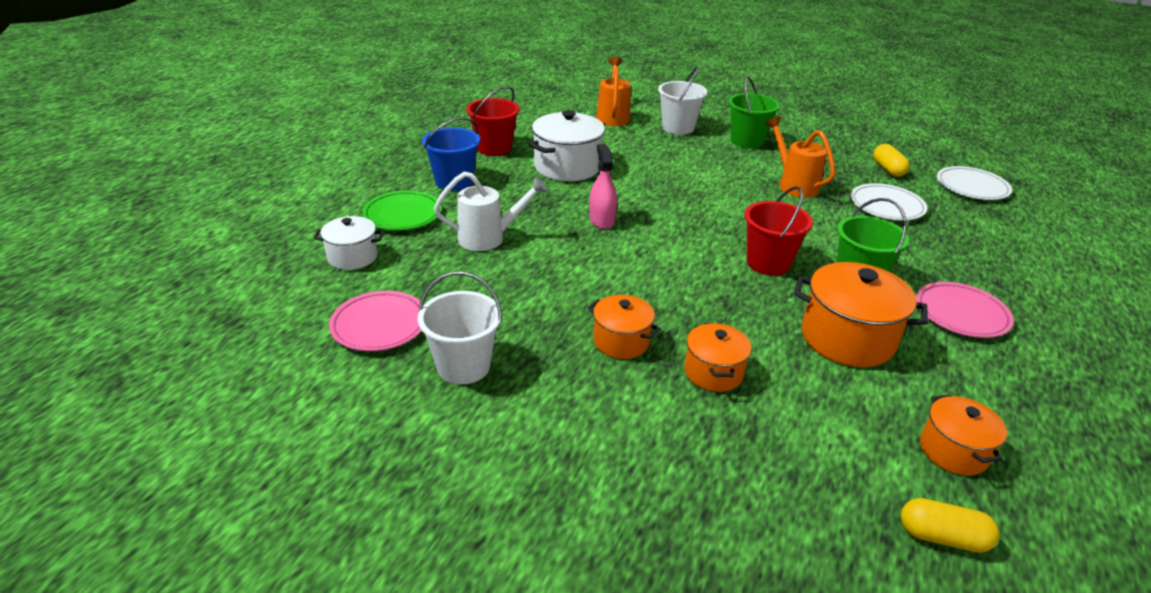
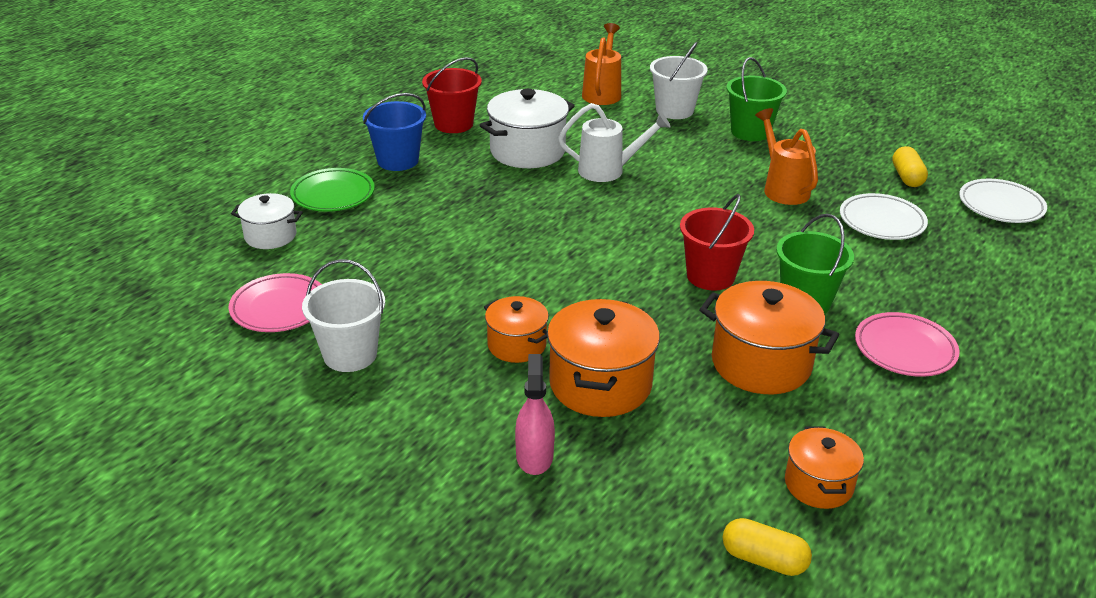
camera: 10 degrees right, 0 degrees up
white watering can [434,172,548,251] -> white watering can moved to [558,103,671,182]
pink spray bottle [589,144,617,229] -> pink spray bottle moved to [515,354,555,475]
orange pot [685,323,752,392] -> orange pot [547,299,660,417], size x1.67

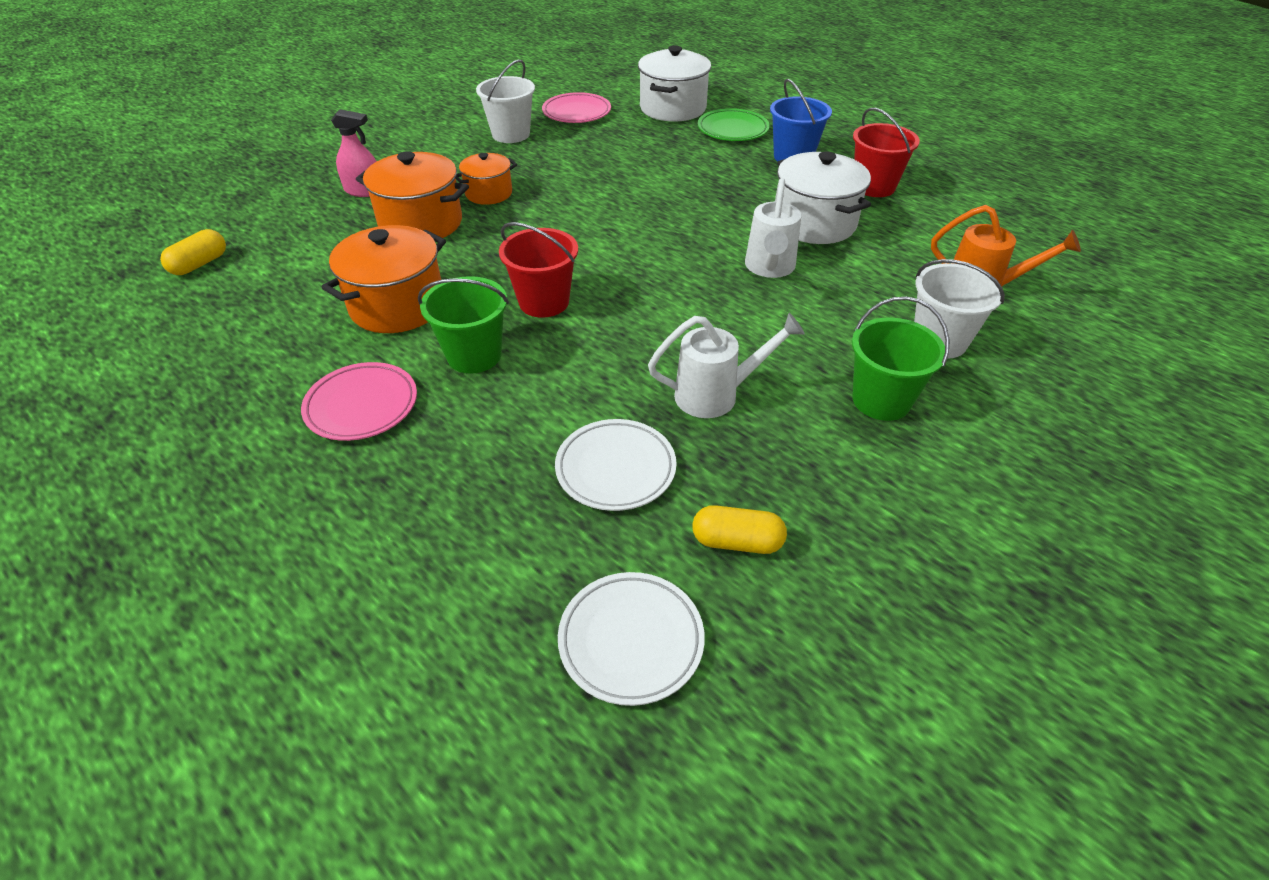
camera: 100 degrees right, 10 degrees up
white pot [231,193,303,249] -> white pot [638,45,711,122], size x1.67
orange watering can [755,108,818,205] -> white watering can [648,313,805,418]
orange pot [785,427,864,509] -> none

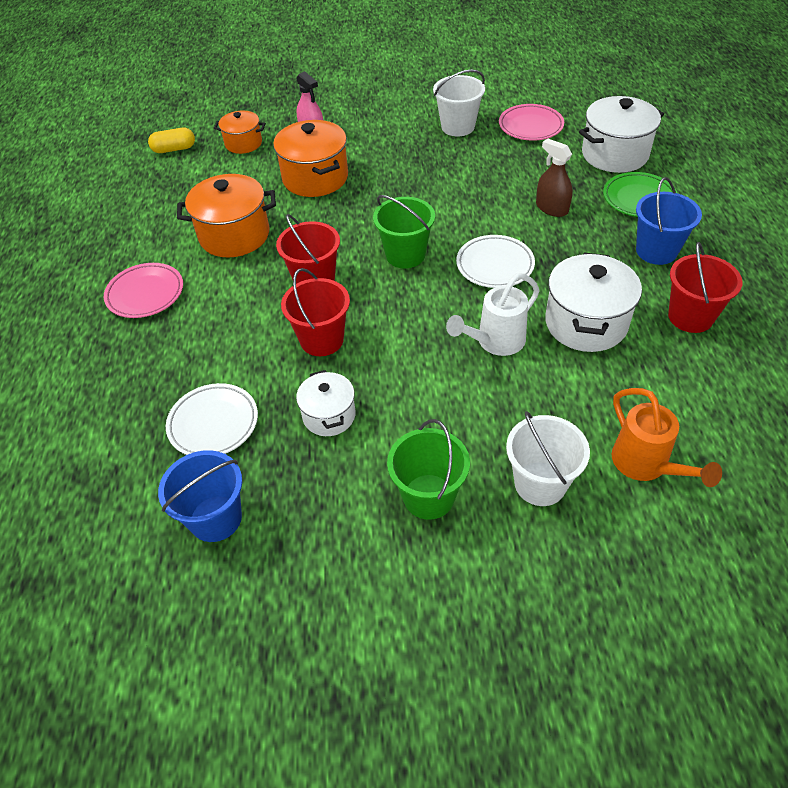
camera: 45 degrees right, 5 degrees up
green bucket [418,276,509,374] -> green bucket moved to [373,195,435,268]
orange pot [456,153,517,205] -> orange pot moved to [214,111,266,154]
white plate [558,572,705,706] -> white plate moved to [456,235,535,288]
white watering can [648,313,805,418] -> white pot [296,370,356,436]
yellow capsule [692,505,787,554] -> blue bucket [158,450,242,542]
none -> red bucket [281,268,350,356]
none -> brown spray bottle [536,139,573,217]

